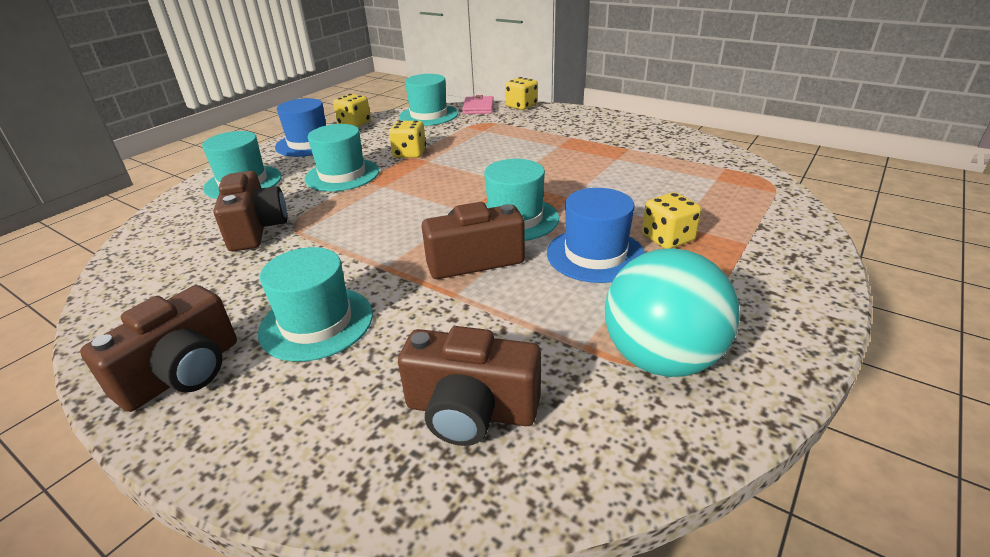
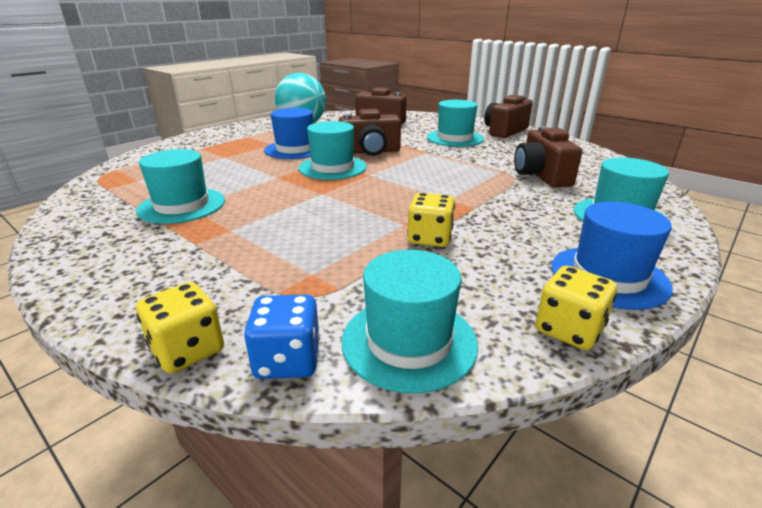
camera: 175 degrees left, 5 degrees down
turquoise hat [304,124,379,192] -> turquoise hat moved to [136,149,225,224]
pink wallet [462,95,494,114] -> blue dice [244,295,320,379]
yellow dice [642,192,702,249] -> none

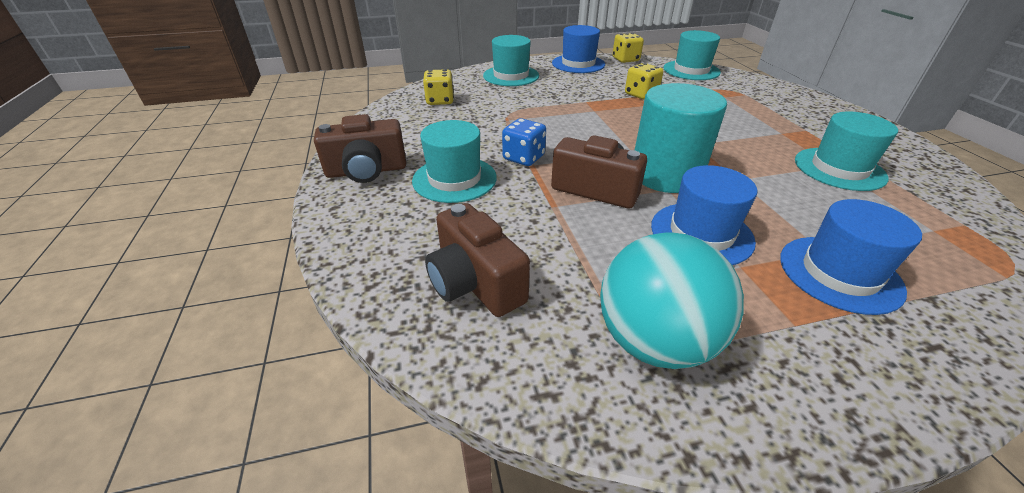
camera: 145 degrees left, 10 degrees up
yellow dice [136,282,224,374] -> yellow dice moved to [423,69,454,105]
blue dice [244,295,320,379] -> blue dice moved to [502,118,546,166]
turquoise hat [299,121,367,180] -> turquoise cylinder [635,83,727,193]
brown camera [514,126,582,187] -> none
none -> blue hat [780,199,922,315]

